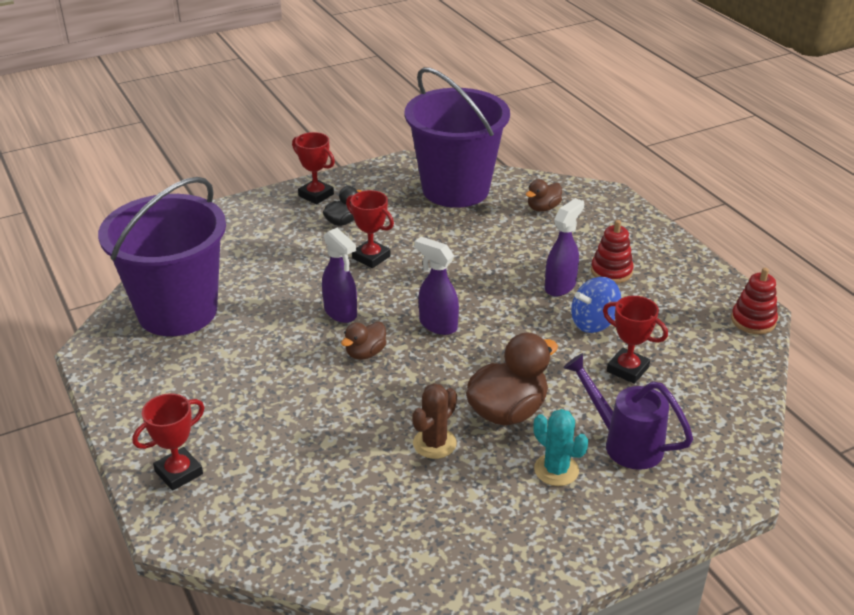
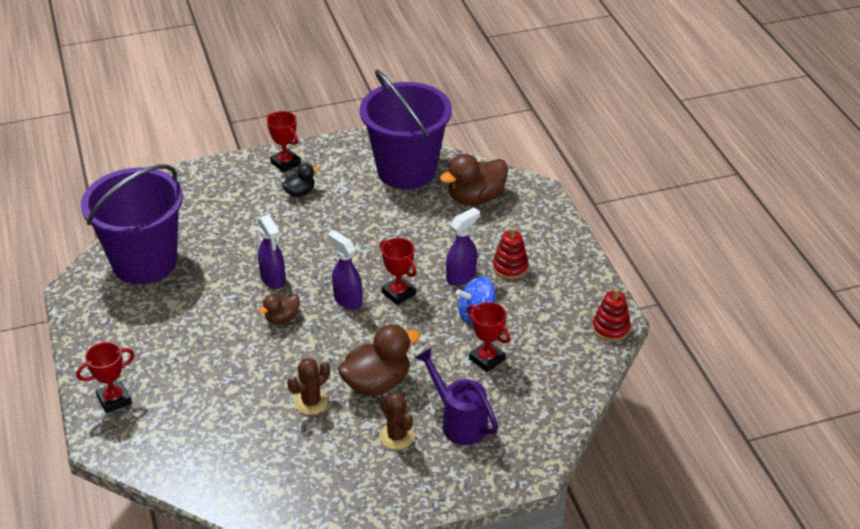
camera: 10 degrees right, 5 degrees up
red trophy [346,190,394,268] -> red trophy moved to [380,238,417,305]
brown duck [526,179,562,212] -> brown duck [440,154,508,205], size x1.84
turquoise cactus [533,409,589,486] -> brown cactus [379,392,415,450]

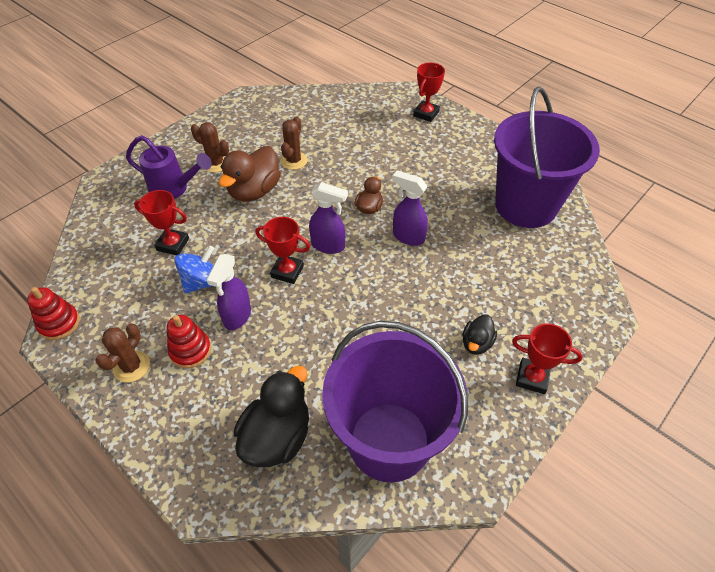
camera: 150 degrees right, 10 degrees up
brown duck [440,154,508,205] -> black duck [234,366,309,467]
none -> brown cactus [95,323,150,382]

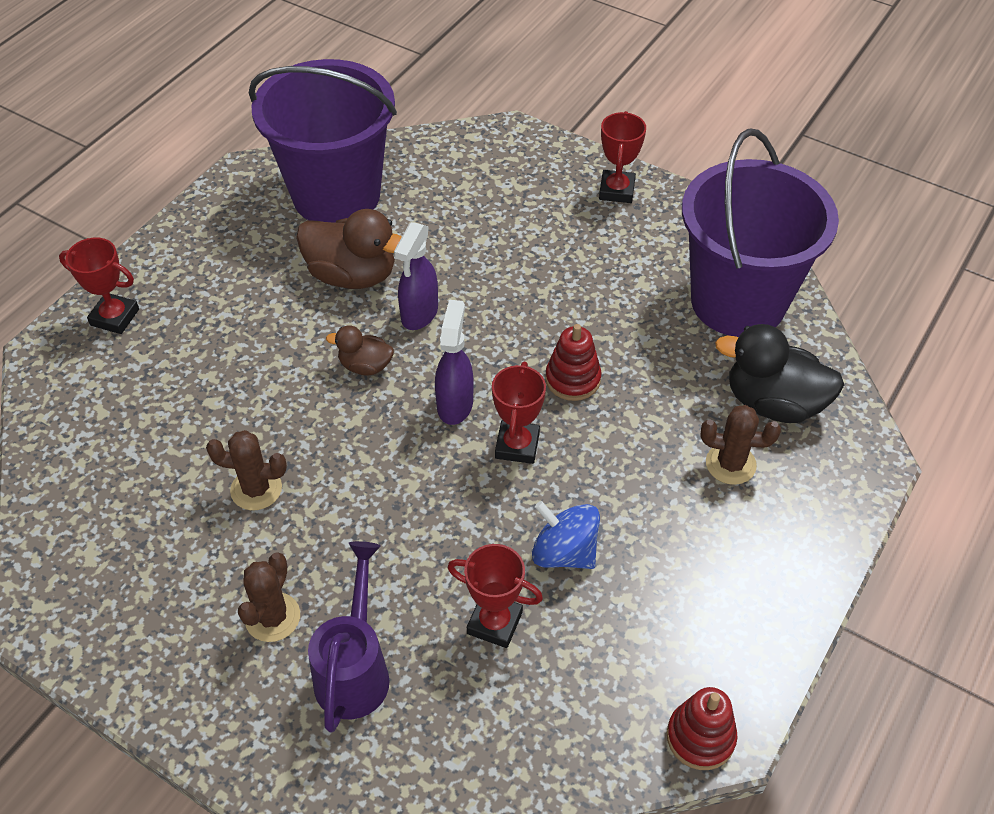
camera: 100 degrees left, 0 degrees up
brown cactus [95,323,150,382] -> brown cactus moved to [700,405,781,485]
red trophy [134,190,189,255] -> red trophy turned 75 degrees counterclockwise [448,544,543,648]
red stacking toy [167,315,211,368] -> red stacking toy moved to [545,324,602,401]
purple spray bottle [206,254,251,330] -> none
brown duck [219,146,281,202] -> brown duck moved to [296,209,402,289]
black duck [463,315,497,355] -> none

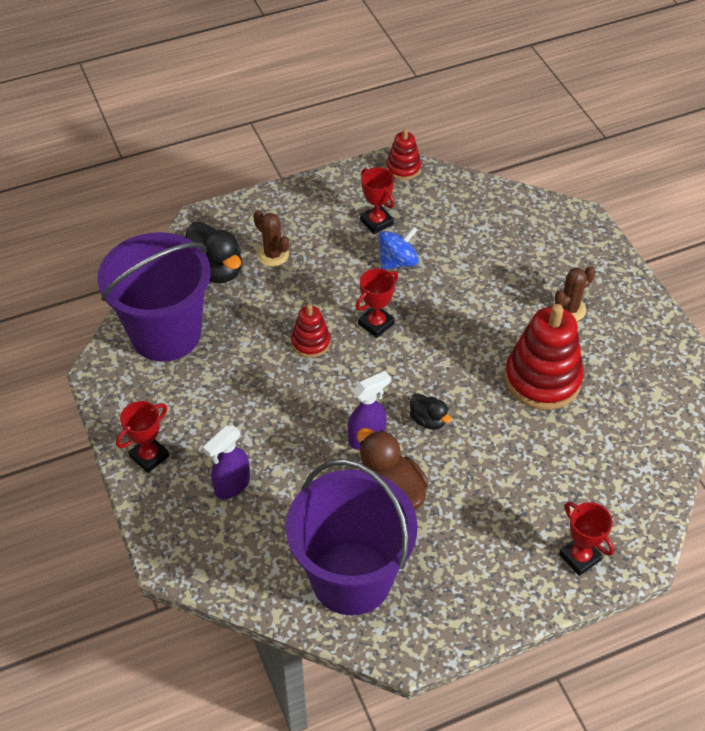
camera: 145 degrees left, 0 degrees up
brown cactus [206,430,287,510] -> red stacking toy [505,304,584,410]
purple watering can [308,541,390,733] -> none
brown duck [326,325,394,376] -> black duck [410,393,451,430]
purple spray bottle [435,300,474,425] -> purple spray bottle moved to [203,425,250,499]
red trophy [448,544,543,648] -> red trophy moved to [360,167,394,234]
blue spinning top [532,501,600,569] -> blue spinning top turned 105 degrees counterclockwise [379,226,419,270]

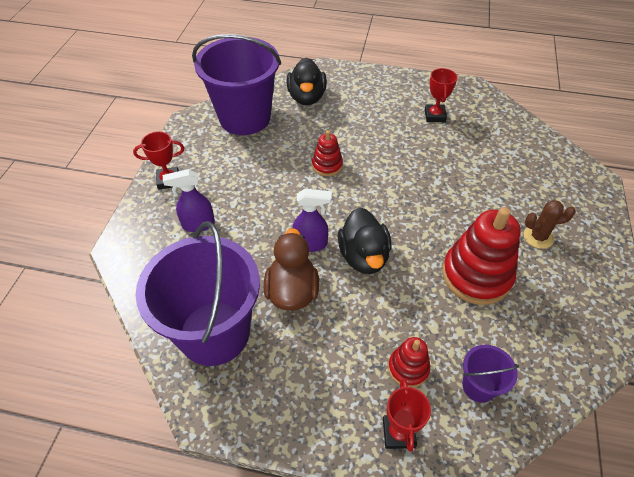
camera: 35 degrees right, 0 degrees up
brown cactus [253,210,289,267] -> none
red trophy [356,268,398,338] -> none
blue spinning top [379,226,419,270] -> none
red stacking toy [386,129,421,180] -> red stacking toy moved to [388,337,430,388]
black duck [410,393,451,430] -> black duck [338,207,391,274], size x1.84
none -> purple bucket [462,345,519,403]

